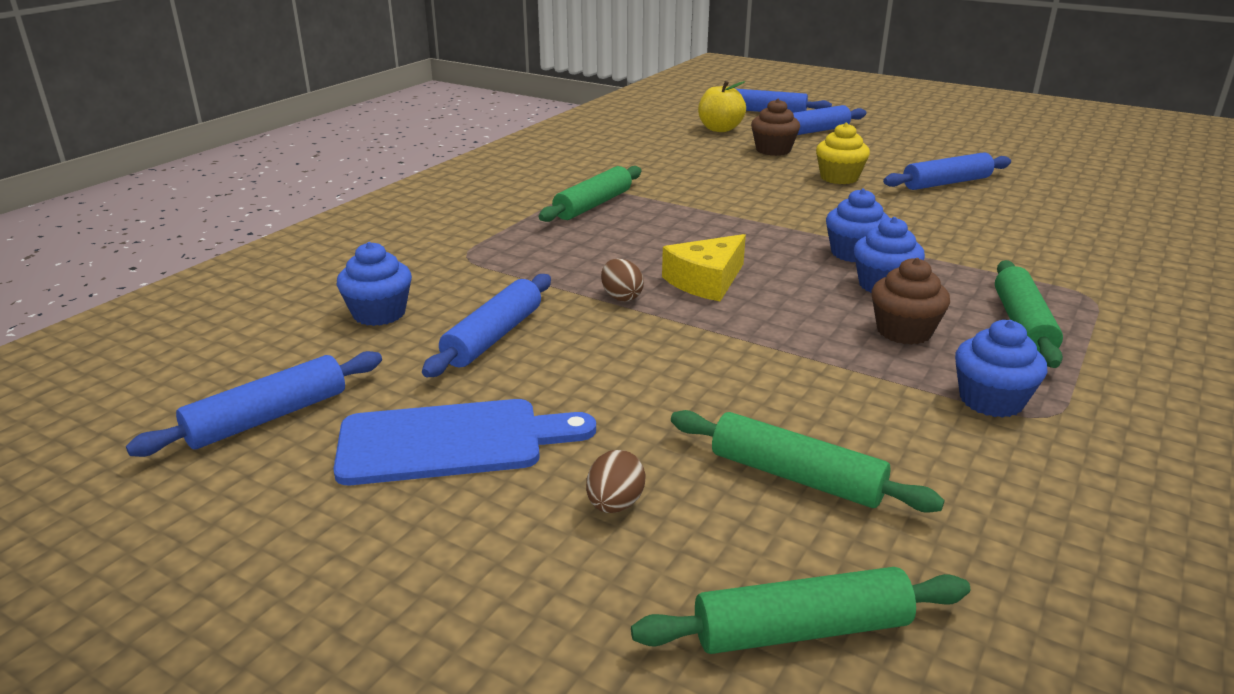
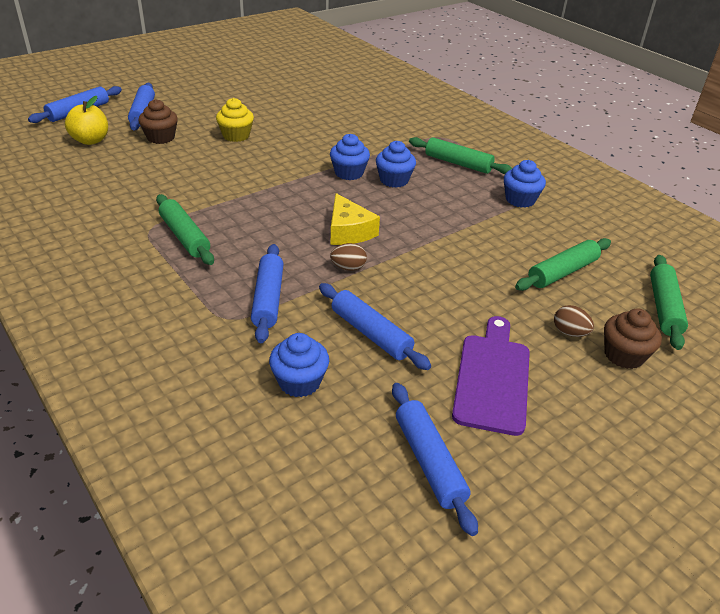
camera: 70 degrees left, 10 degrees up
blue cutting board [333,399,596,485] -> purple cutting board [452,316,530,436]
brown cupcake [871,258,950,345] -> brown cupcake moved to [604,309,662,369]
blue rolling pin [883,152,1011,190] -> blue rolling pin moved to [251,244,284,343]

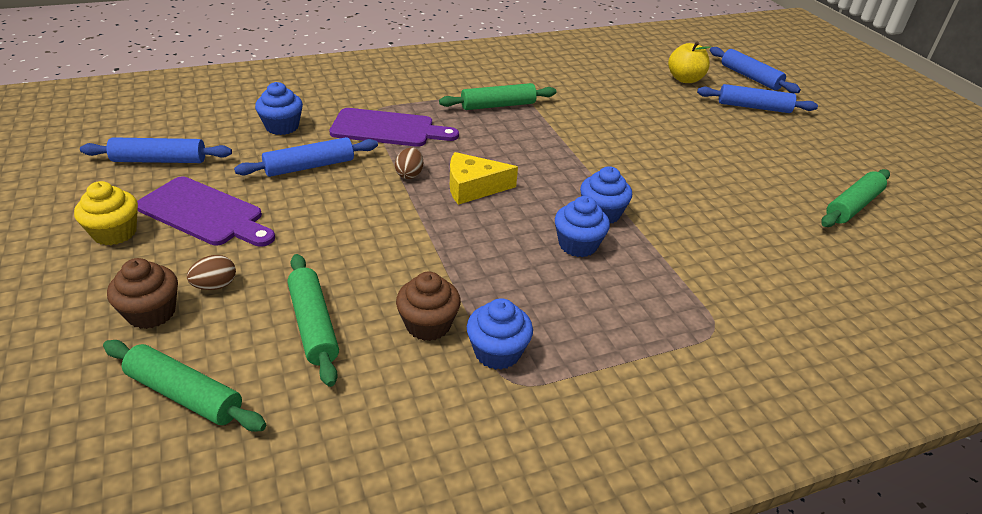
camera: 105 degrees right, 0 degrees up
brown cupcake [138,99,178,144] -> brown cupcake moved to [396,271,461,341]
yellow cupcake [216,98,254,142] -> yellow cupcake moved to [74,181,138,245]
blue rolling pin [251,244,284,343] -> purple cutting board [329,108,459,147]
green rolling pin [409,137,512,174] -> green rolling pin moved to [821,169,890,227]

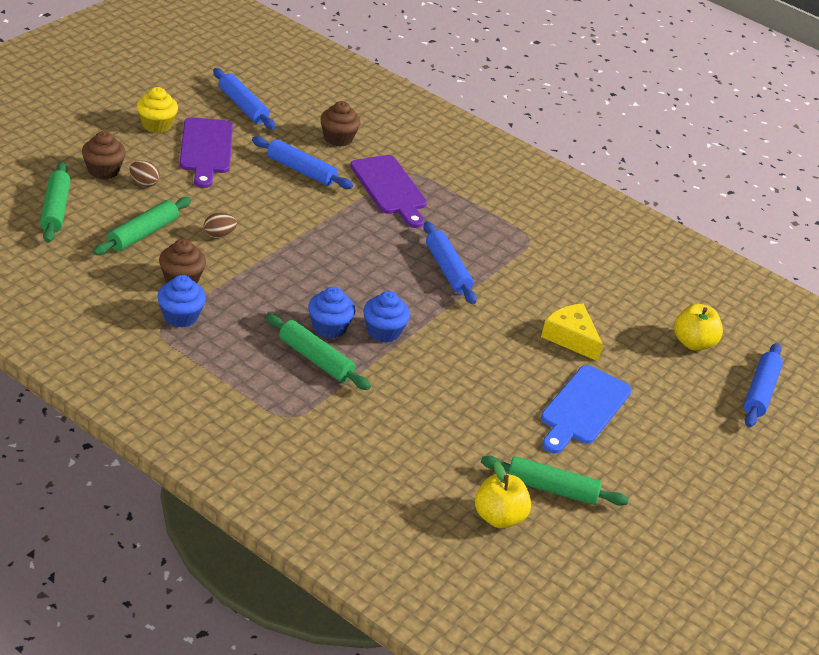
camera: 55 degrees right, 0 degrees up
blue cupcake [255,82,303,135] -> brown cupcake [320,101,361,146]
brown egg [395,147,423,179] -> brown egg moved to [204,213,237,238]
green rolling pin [439,83,556,110] -> green rolling pin moved to [266,313,371,390]
yellow cheese [450,152,518,205] -> yellow cheese moved to [541,304,603,361]
blue rolling pin [697,84,818,113] -> blue rolling pin moved to [423,221,477,304]
none -> yellow apple [475,461,531,528]
none -> blue cutting board [541,365,632,454]

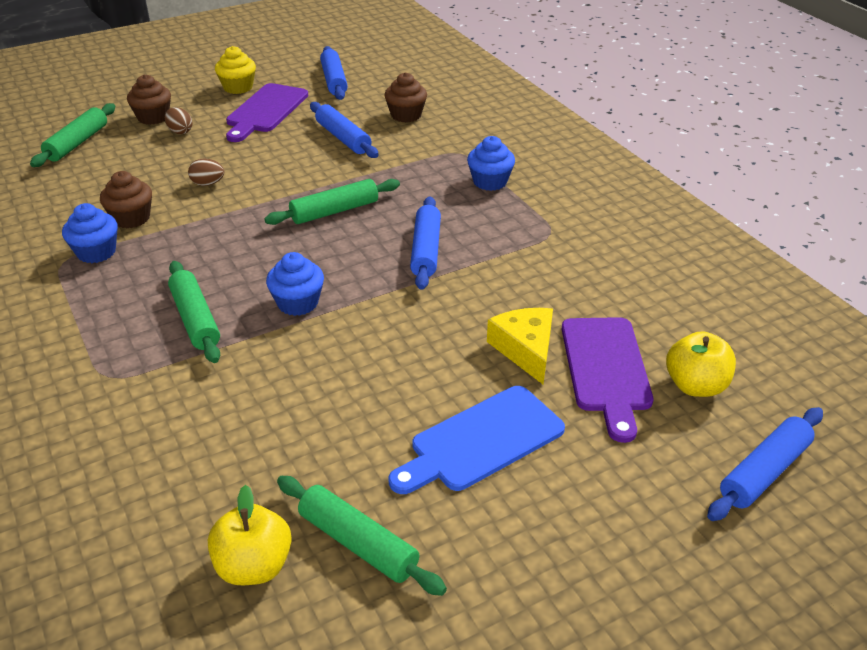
camera: 30 degrees right, 0 degrees up
green rolling pin [93,197,191,255] -> green rolling pin moved to [264,179,400,225]
blue cupcake [308,287,355,338] -> blue cupcake moved to [467,136,515,191]
purple cutting board [350,155,427,228] -> purple cutting board moved to [562,317,653,443]

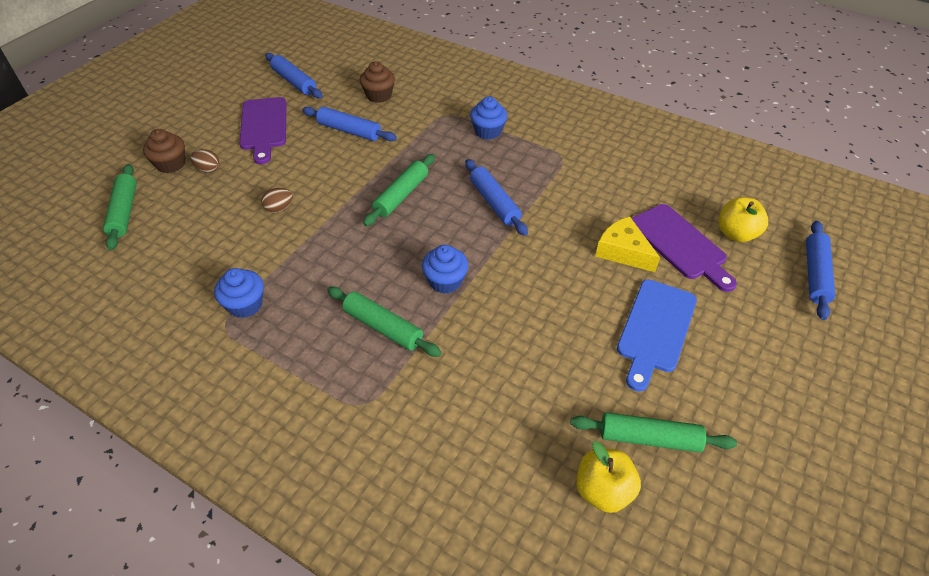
camera: 30 degrees left, 10 degrees up
brown cupcake [100,171,152,228] -> none
yellow cupcake [215,46,256,94] -> none

